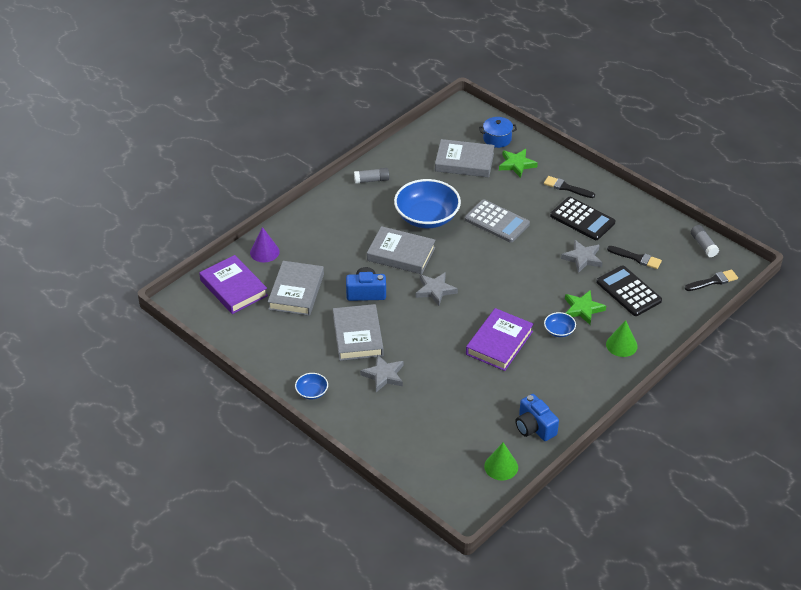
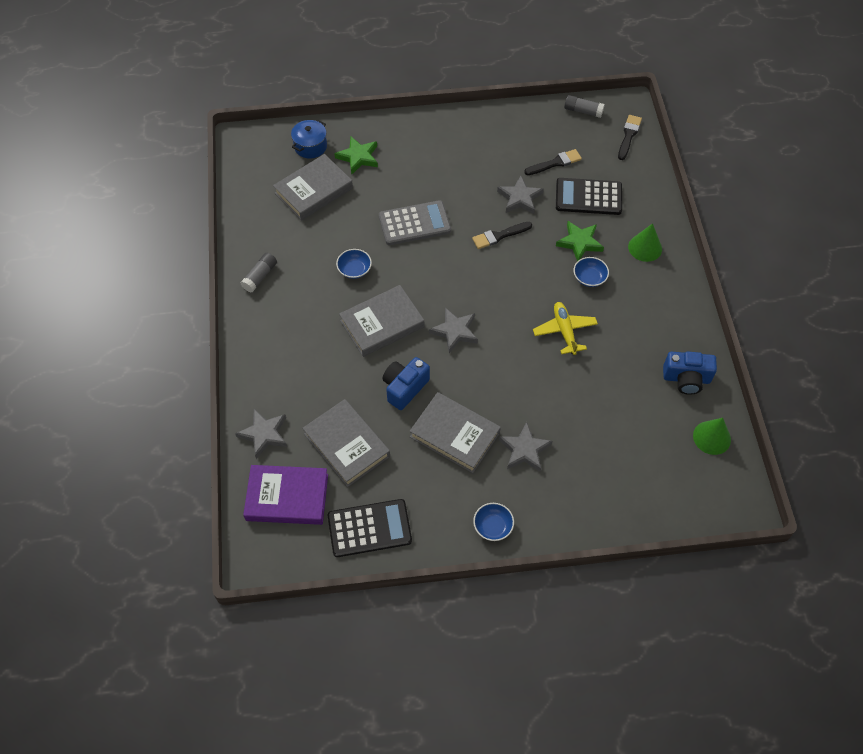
camera: 50 degrees left, 15 degrees up
purple cone [250,227,280,262] -> grey star [235,409,287,459]
blue bowl [394,179,461,228] -> blue bowl [336,249,372,279], size x0.45
purple book [466,308,534,371] -> yellow plane [533,302,598,355]
black brush [544,176,595,198] -> black brush moved to [472,222,532,249]
black calculator [550,197,615,240] -> black calculator moved to [328,499,412,557]

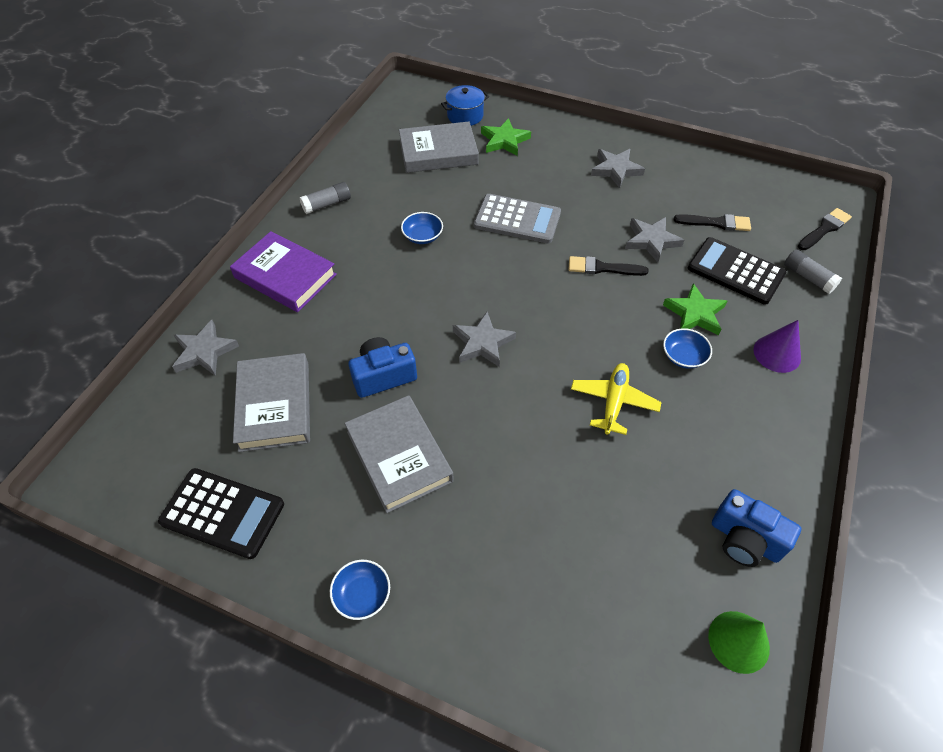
camera: 30 degrees right, 5 degrees down
purple book [243,465,328,525] -> purple book moved to [230,231,337,312]
grey book [339,285,424,357] -> none
grey star [499,422,552,472] -> grey star moved to [591,149,645,188]
grey glue stick [564,95,605,118] -> grey glue stick moved to [784,249,842,294]
green cone [628,223,662,262] -> purple cone [753,320,801,373]

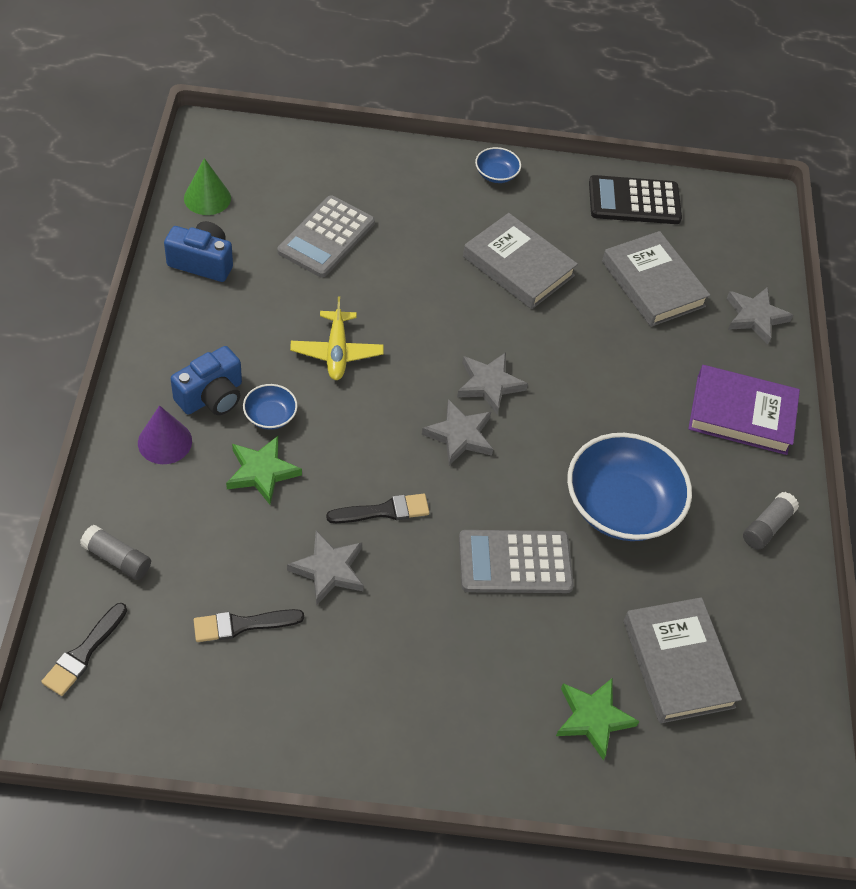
camera: 155 degrees right, 0 degrees up
blue camera [349,337,417,398] -> blue camera moved to [171,346,242,415]
grey book [399,121,479,173] -> grey book turned 75 degrees counterclockwise [624,597,742,724]
blue bowl [401,212,443,244] -> blue bowl [567,433,692,541], size x2.24
blue pot [441,85,489,126] -> none
grey star [591,149,645,188] -> grey star moved to [422,399,493,466]
black calculator [688,237,786,305] -> none
none -> grey calculator [278,195,375,277]

